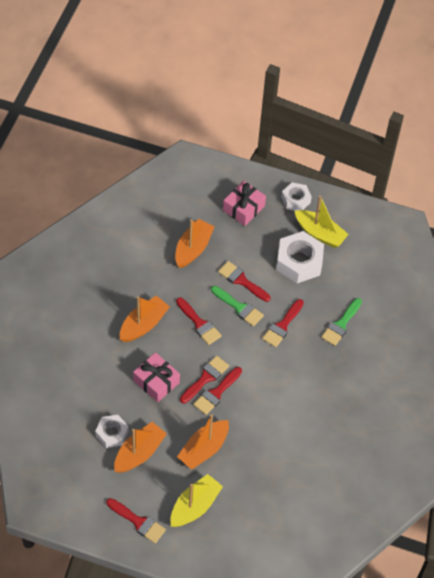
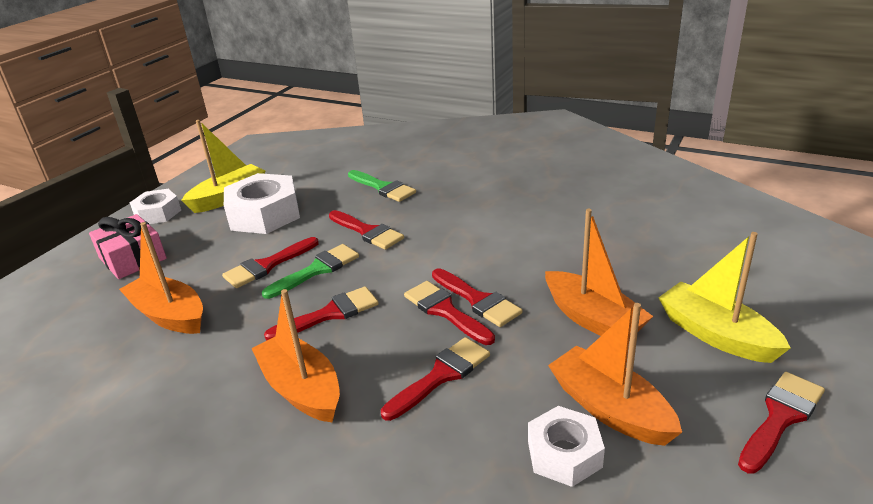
camera: 75 degrees left, 25 degrees down
pink gift [133,352,180,402] -> red brush [381,337,490,421]

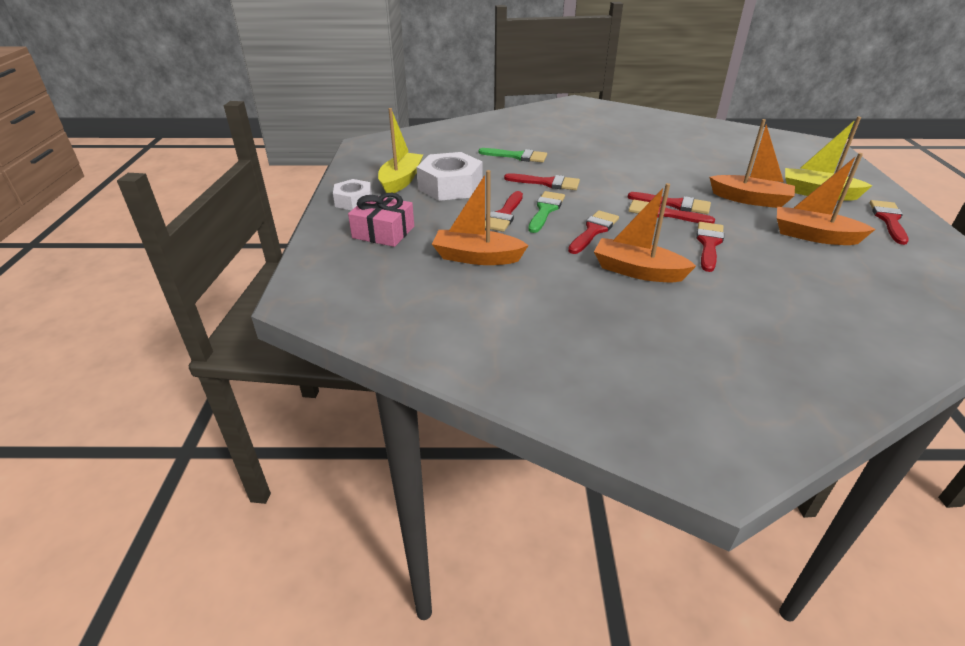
camera: 30 degrees left, 5 degrees up
white nut [528,406,605,487] -> none

